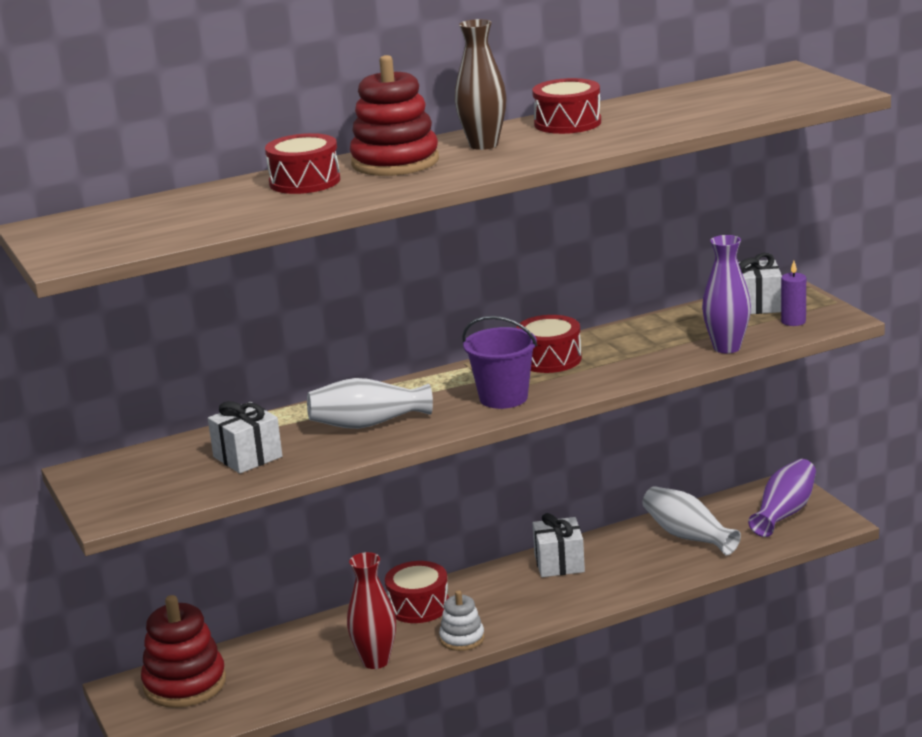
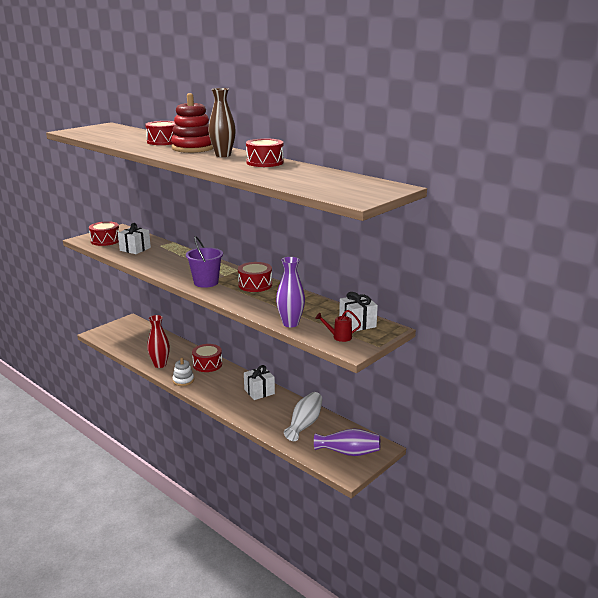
camera: 65 degrees right, 0 degrees up
red stacking toy [141,595,226,708] -> none
white vase [307,378,433,429] -> none
purple candle [781,261,806,326] -> red watering can [315,310,361,342]
none -> red drum [89,221,119,246]

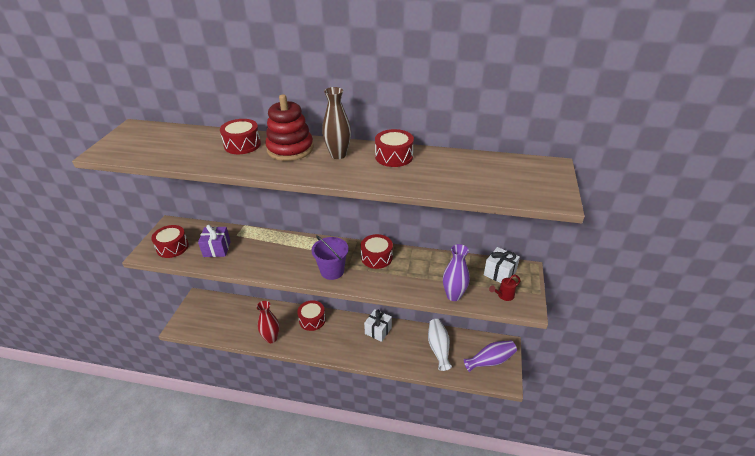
camera: 30 degrees left, 15 degrees up
white gift [118,223,151,254] -> purple gift [198,225,231,257]
white stacking toy [173,358,194,386] -> none

